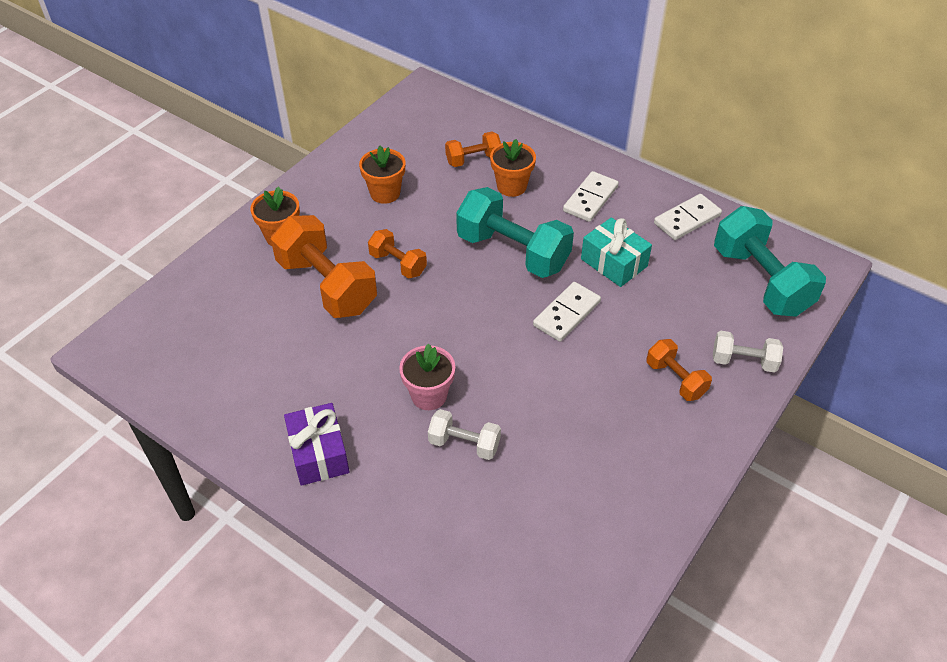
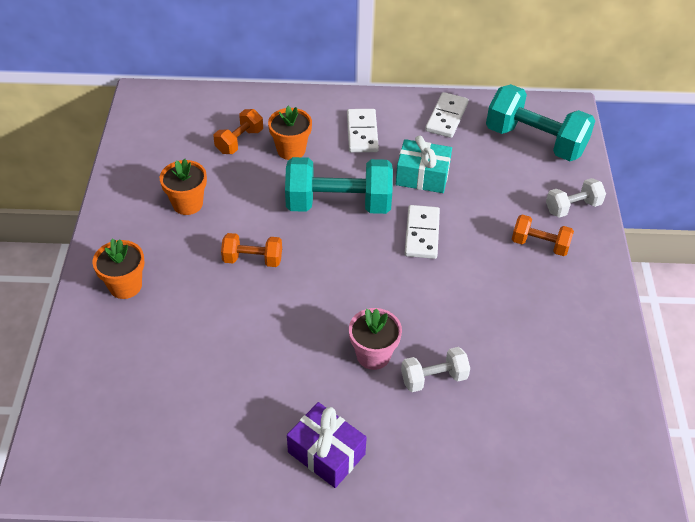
camera: 35 degrees left, 0 degrees up
orange dumbbell [271,215,377,318] -> none

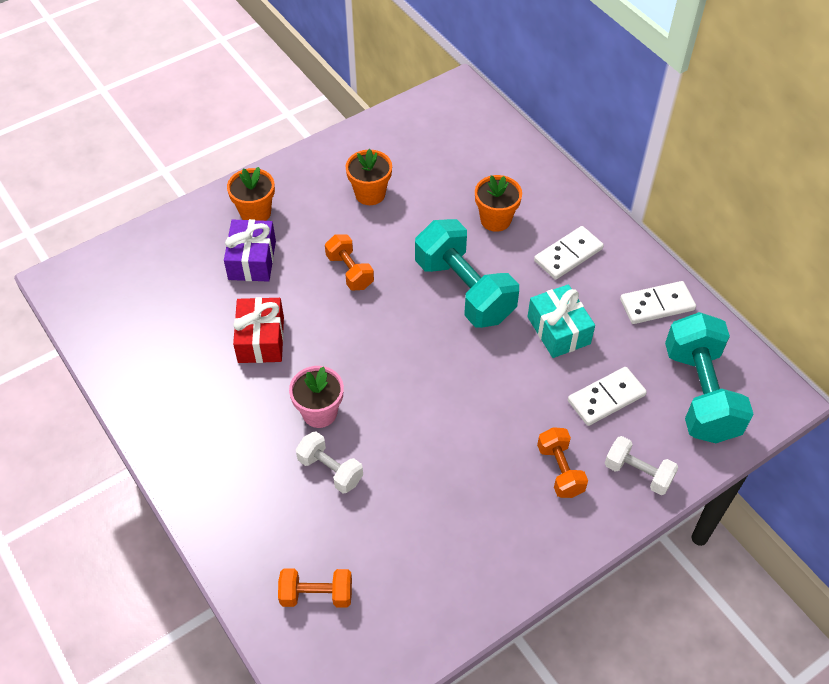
camera: 55 degrees right, 5 degrees up
orange dumbbell [214,109,263,154] -> orange dumbbell moved to [278,569,352,607]
purple gift [287,402,367,488] -> purple gift moved to [224,219,276,282]
white domino [404,205,440,259] -> white domino moved to [568,367,647,426]
none -> red gift [233,297,284,363]

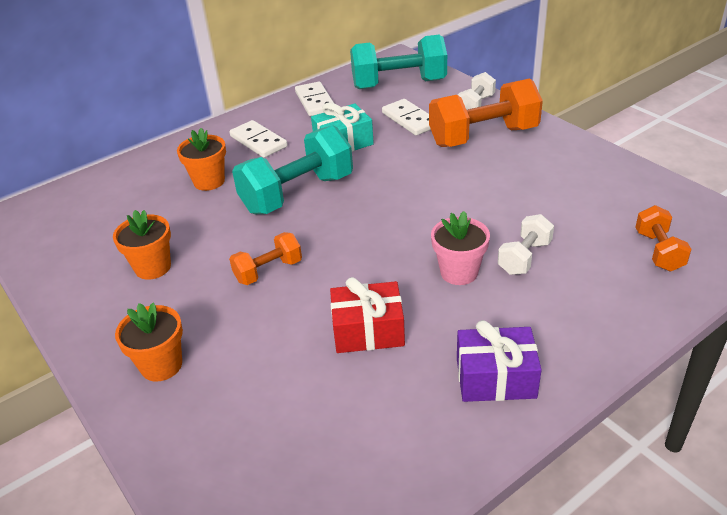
camera: 90 degrees left, 15 degrees down
purple gift [224,219,276,282] -> purple gift moved to [457,320,542,402]
orange dumbbell [537,427,588,498] -> orange dumbbell [429,78,543,147], size x1.91

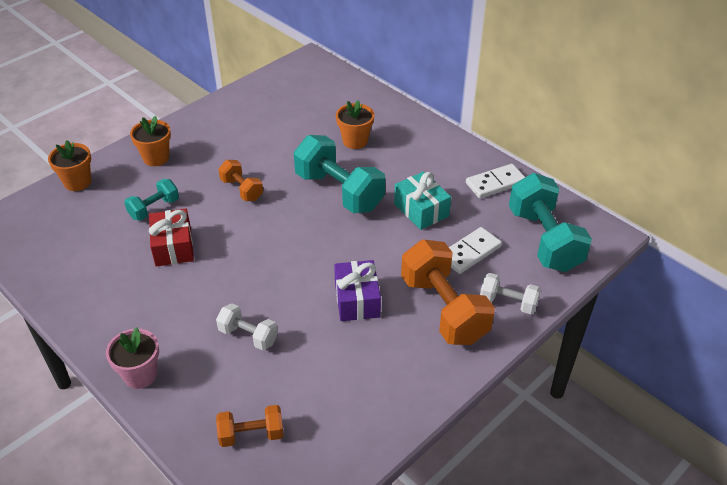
camera: 80 degrees right, 5 degrees up
orange flower pot [113,210,171,280] -> orange flower pot moved to [48,140,91,191]
white domino [230,120,287,158] -> none
pink flower pot [431,211,490,285] -> pink flower pot moved to [106,327,159,389]
purple gift [457,320,542,402] -> purple gift moved to [334,260,381,321]
none -> turquoise dumbbell [124,179,179,221]

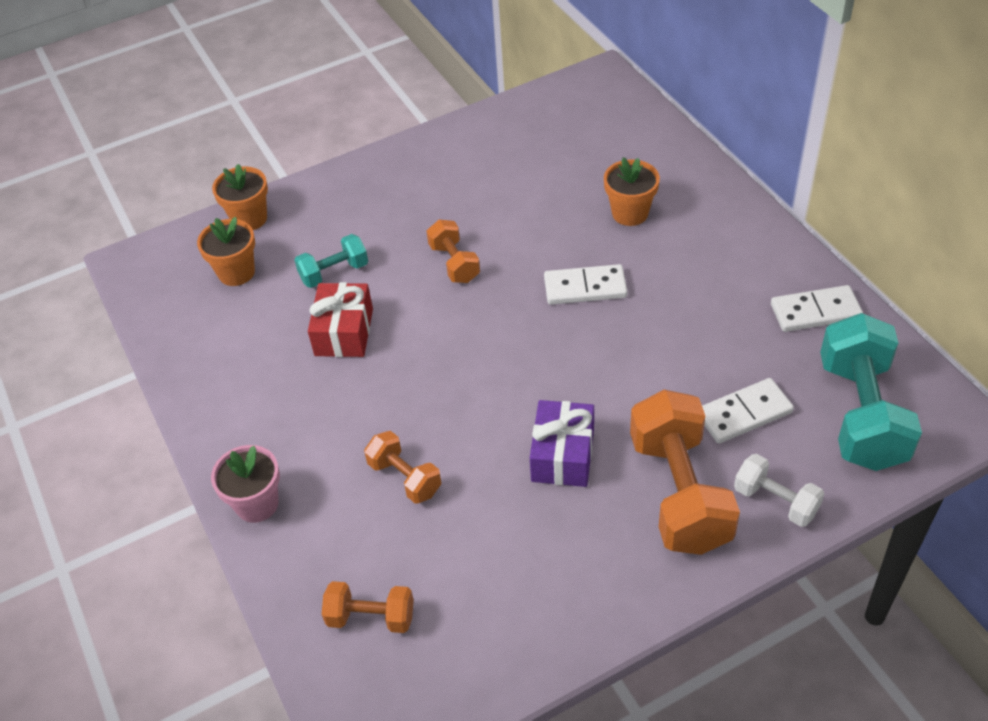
camera: 20 degrees right, 5 degrees up
orange flower pot [130,116,171,166] -> orange flower pot moved to [197,217,255,286]
white dumbbell [216,303,278,351] -> orange dumbbell [364,431,442,504]
turquoise dumbbell [294,135,385,213] -> white domino [544,264,627,305]
turquoise gift [394,172,451,230] -> none

